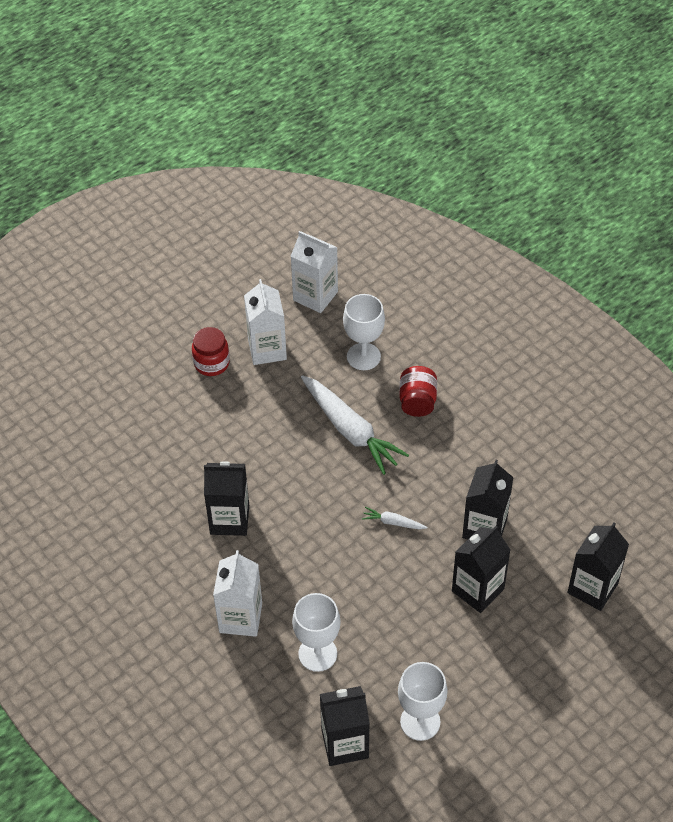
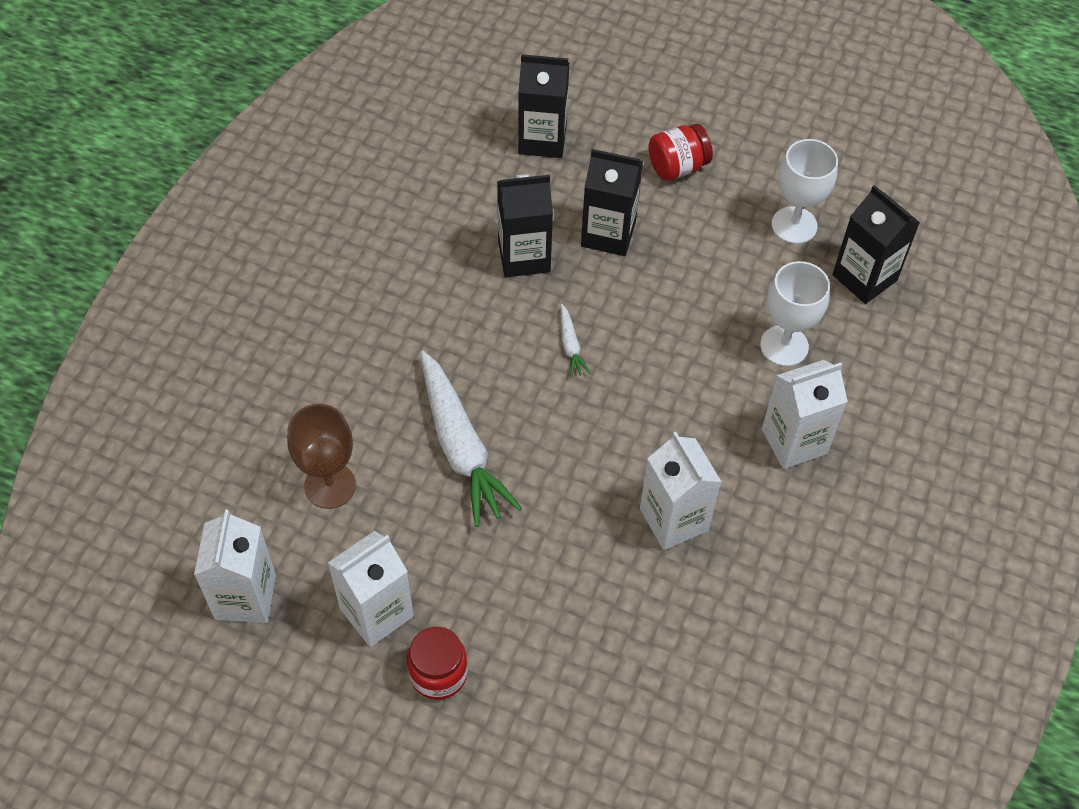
camera: 120 degrees left, 5 degrees up
black carton [204,461,249,536] -> white carton [640,432,722,550]
white carrot [301,375,409,475] -> white carrot turned 135 degrees clockwise [420,351,522,527]
white goblet [343,294,385,370] -> brown goblet [287,404,356,509]
red jar [399,366,437,417] -> red jar moved to [648,124,713,181]

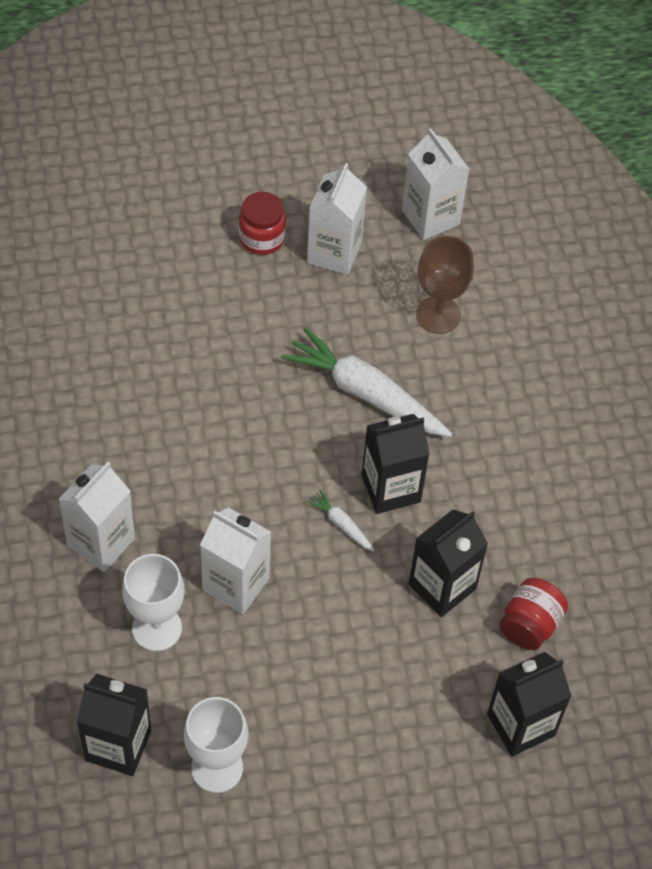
camera: 145 degrees right, 0 degrees up
black carton [581,149,643,256] -> black carton moved to [362,414,430,514]
white carton [640,432,722,550] -> white carton moved to [200,507,271,614]
red jar [648,124,713,181] -> red jar moved to [499,578,568,650]

